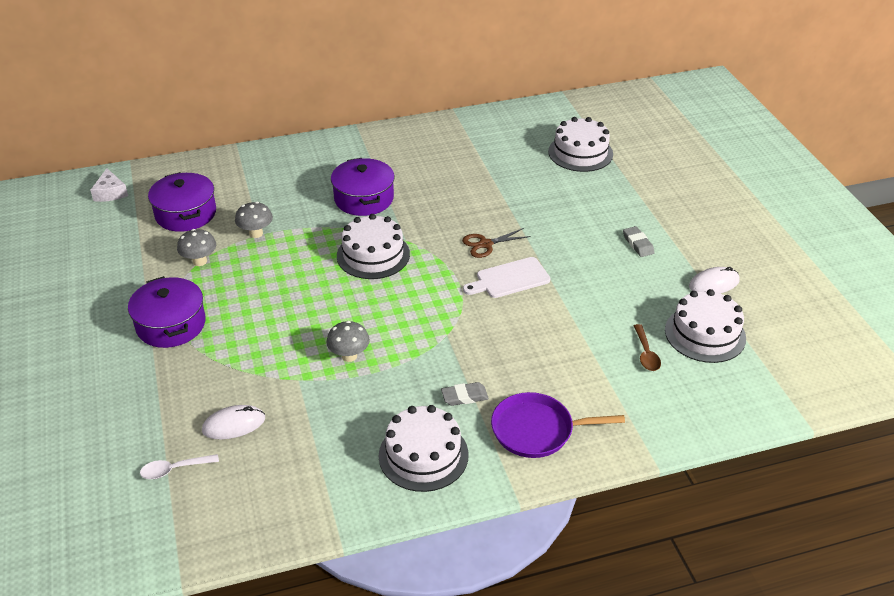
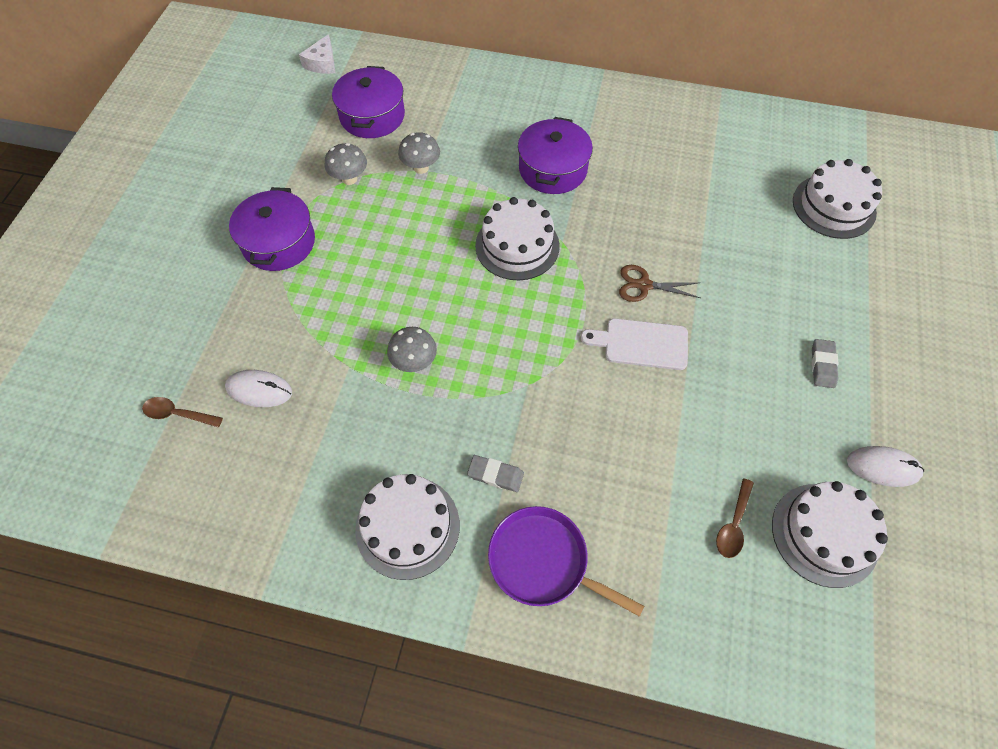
camera: 30 degrees right, 20 degrees up
white spoon [140,454,219,479] -> brown spoon [142,397,223,427]

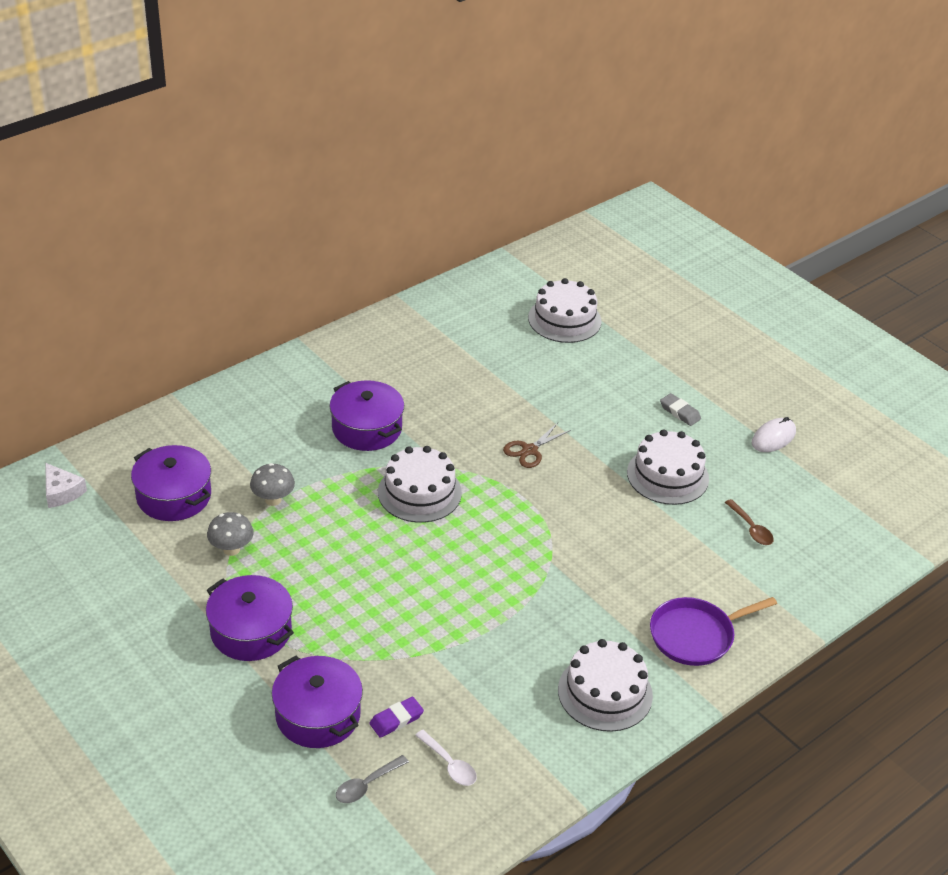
camera: 55 degrees left, 20 degrees down
brown spoon [142,397,223,427] -> grey spoon [336,755,409,803]
white mouse [225,370,292,407] -> purple eraser [369,697,424,738]
grey mushroom [387,327,437,372] -> none
grey eraser [467,455,524,492] -> none
white cutting board [581,318,688,370] -> none
white cake [772,481,888,588] -> white cake moved to [627,429,709,505]
none -> purple pot [272,656,363,748]
none -> white spoon [415,730,477,786]

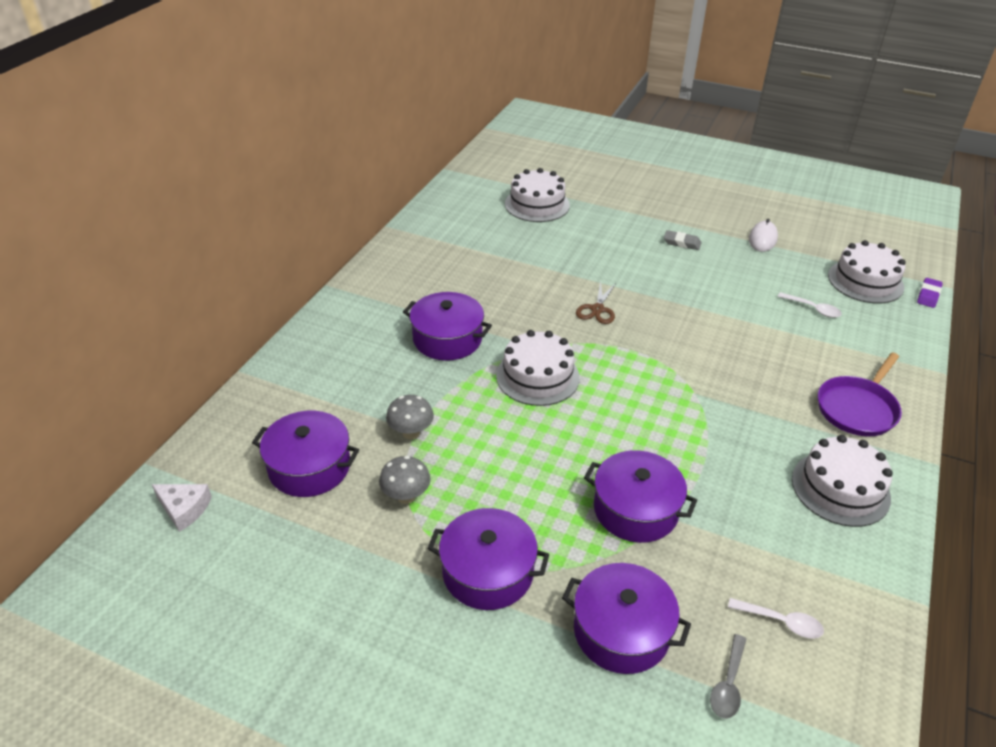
camera: 25 degrees left, 0 degrees up
purple eraser [369,697,424,738] -> purple eraser moved to [917,278,943,308]
white cake [627,429,709,505] -> white cake moved to [828,240,906,303]
brown spoon [725,499,774,545] -> white spoon [777,292,842,318]
none -> purple pot [584,450,697,543]

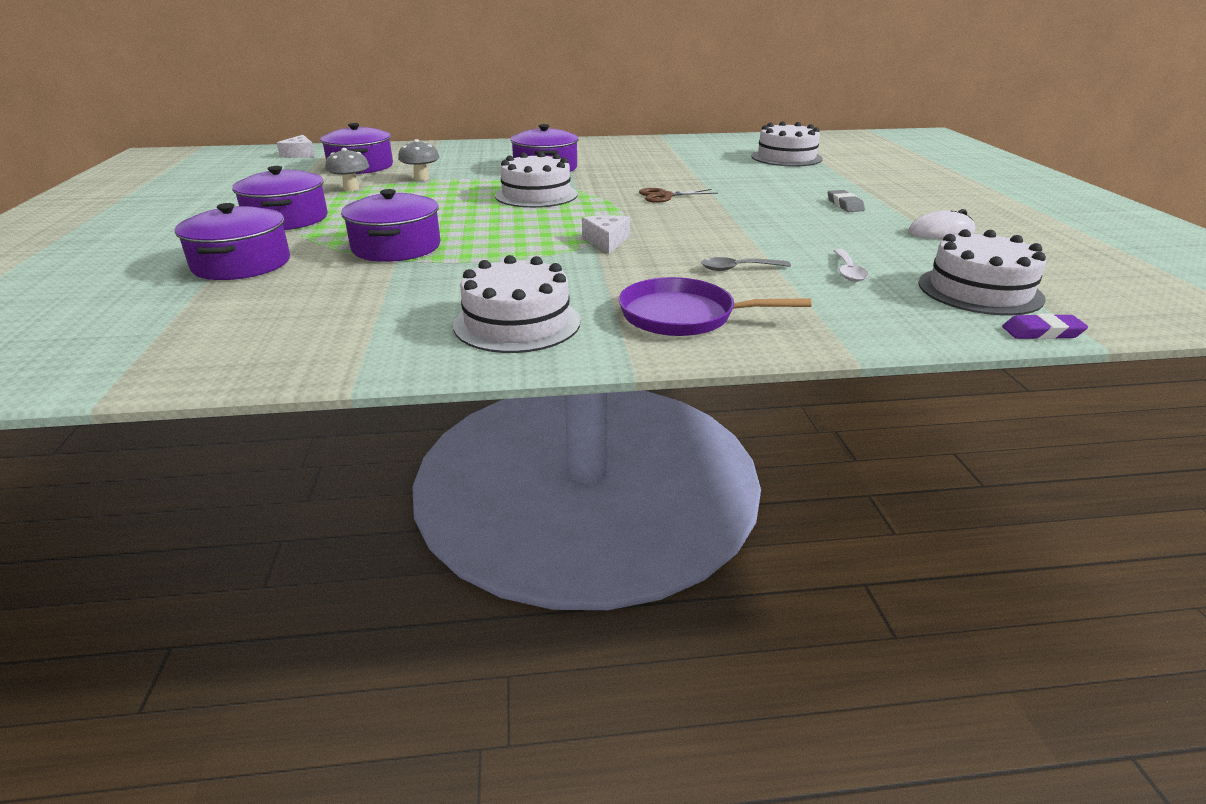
camera: 60 degrees right, 10 degrees down
grey spoon [710,634,746,719] -> grey spoon moved to [701,257,791,271]
white spoon [728,598,824,639] -> none
none -> white cheese [582,215,630,254]

